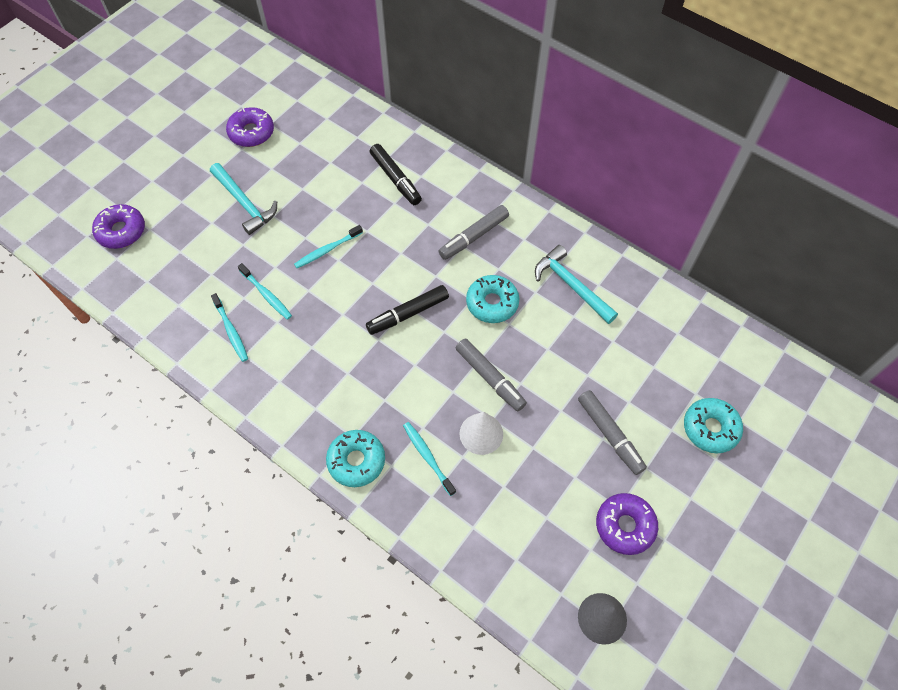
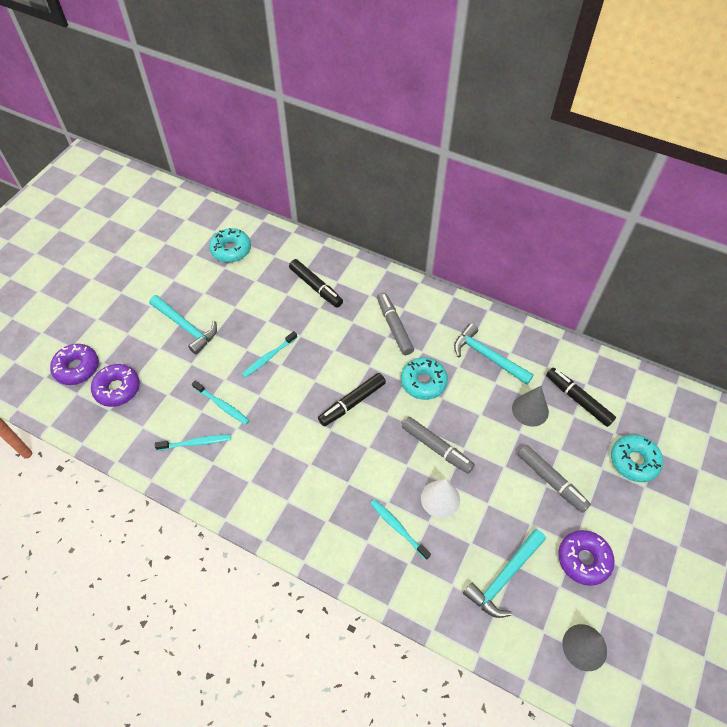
camera: 10 degrees left, 5 degrees down
turquoise toothbrush [211,293,248,362] -> turquoise toothbrush turned 60 degrees counterclockwise [155,435,231,450]
purple donut [226,107,274,147] -> purple donut moved to [91,364,140,407]
turquoise donut [326,430,385,487] -> turquoise donut moved to [209,228,251,263]
grey marker [438,205,509,260] -> grey marker turned 120 degrees clockwise [377,293,414,355]
none -> turquoise hammer [463,529,546,618]
none -> grey cone [512,386,549,427]
none -> black marker [546,368,616,427]

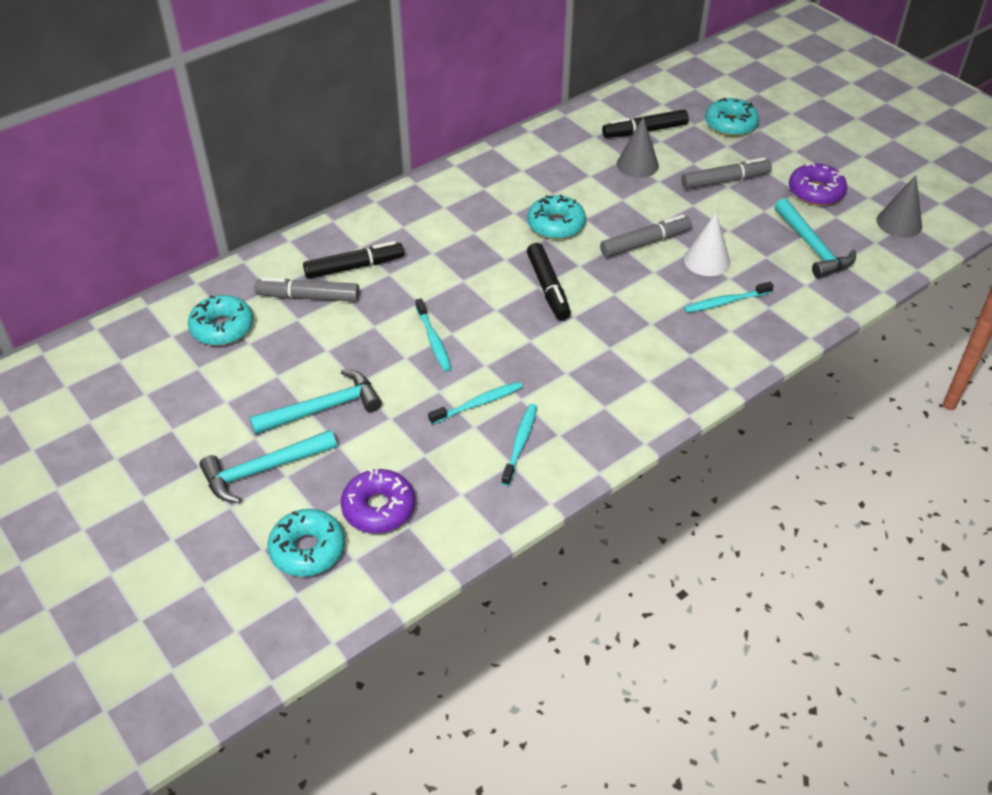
camera: 65 degrees left, 10 degrees down
purple donut [50,344,99,385] -> turquoise donut [268,509,345,577]
grey marker [377,293,414,355] -> grey marker moved to [255,277,360,302]
turquoise hammer [454,323,534,385] -> turquoise hammer moved to [199,430,337,503]

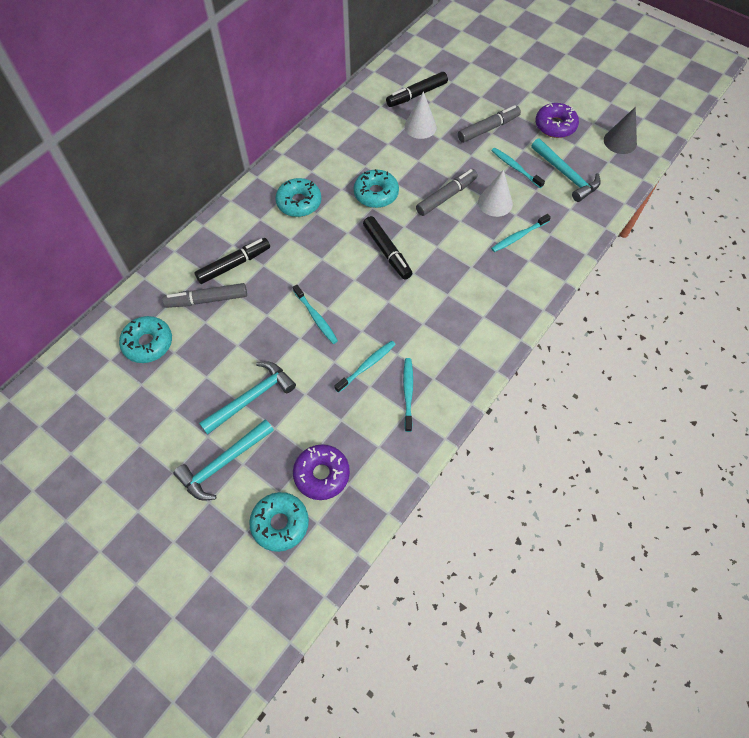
camera: 15 degrees left, 15 degrees up
grey cone [617,117,659,178] -> white cone [404,91,437,139]
turquoise donut [705,98,759,136] -> turquoise donut moved to [275,178,321,217]
none -> turquoise toothbrush [491,148,545,188]

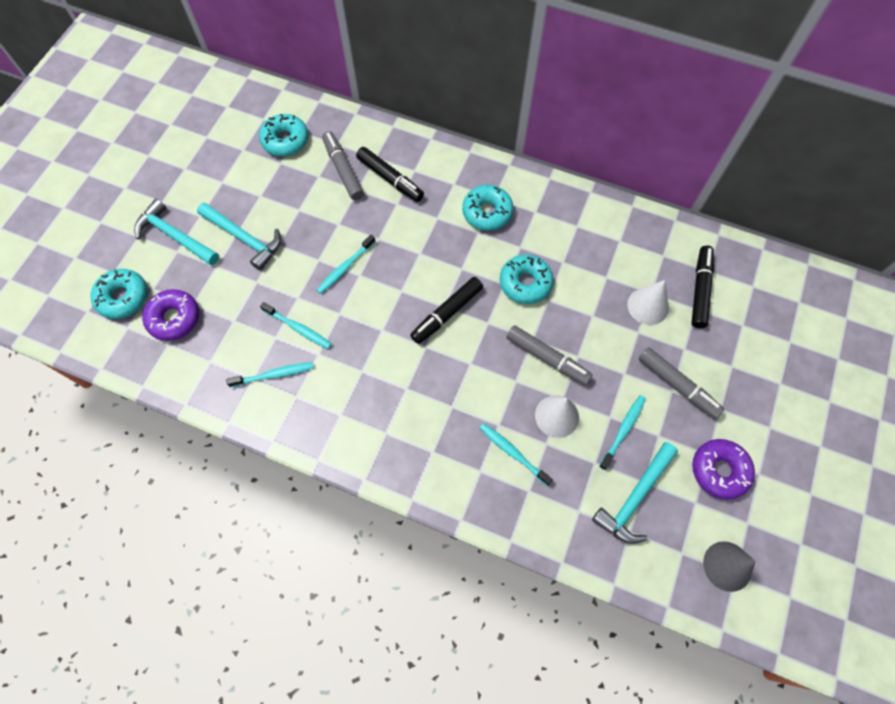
camera: 75 degrees right, 5 degrees up
black marker [386,72,448,107] -> black marker turned 60 degrees clockwise [691,245,714,328]

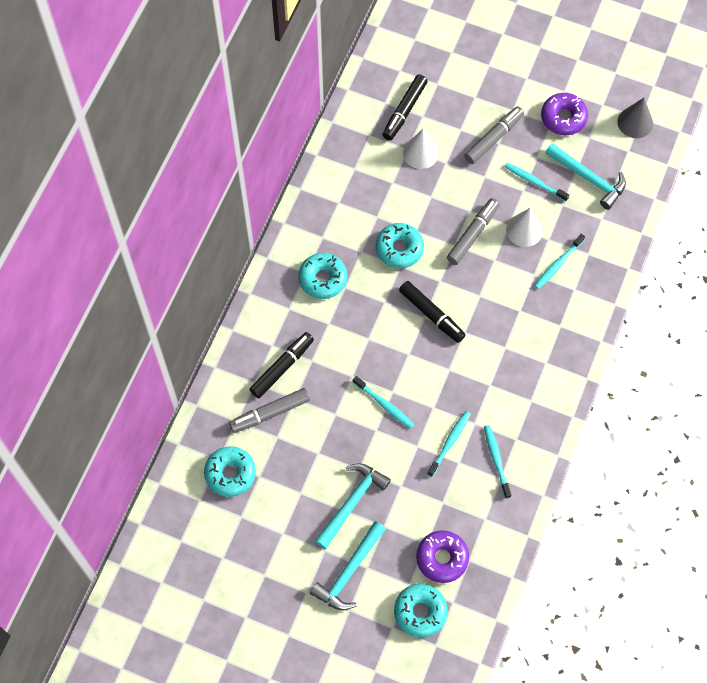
camera: 90 degrees left, 0 degrees up
black marker [691,245,714,328] -> black marker turned 75 degrees counterclockwise [383,74,428,141]

